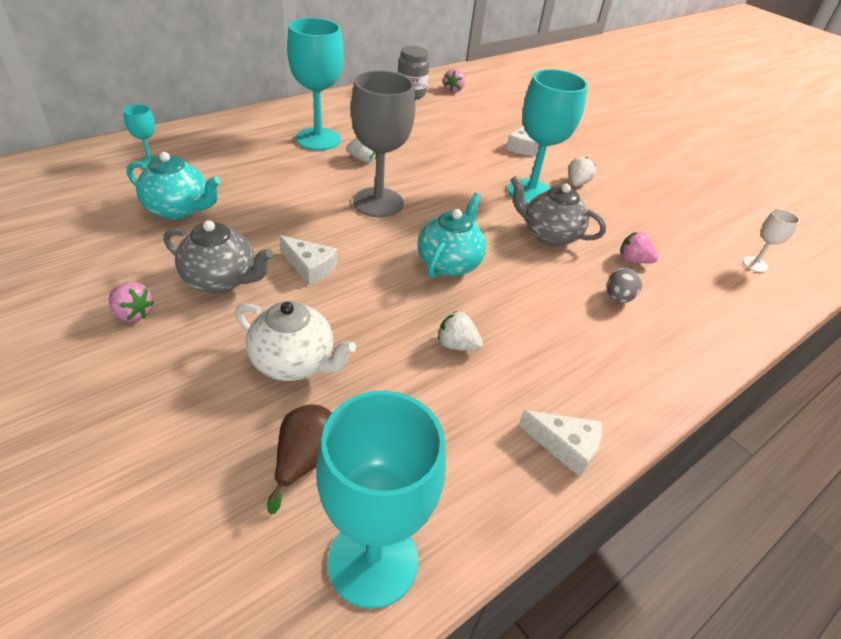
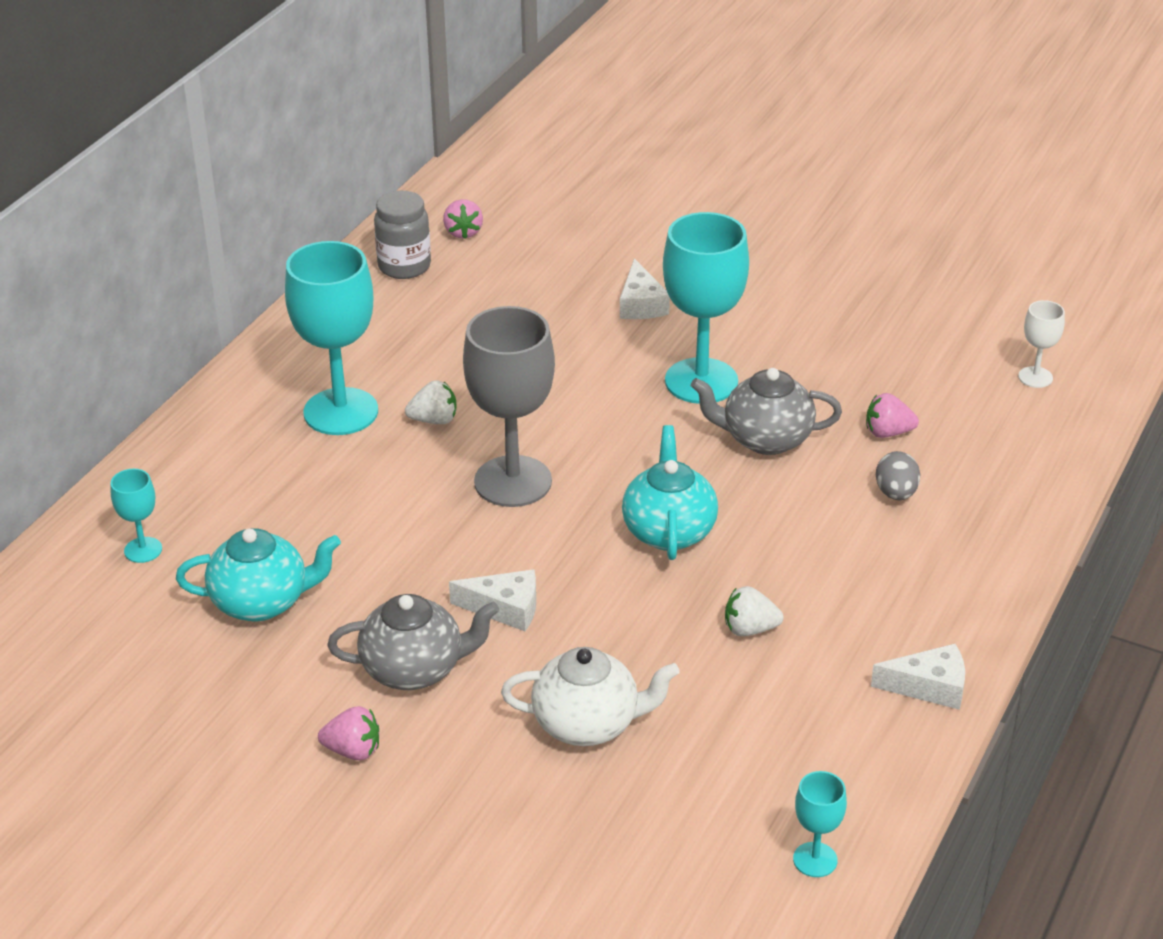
camera: 20 degrees left, 5 degrees down
brown pear [267,405,332,514] -> none
turquoise goblet [316,390,446,609] -> turquoise goblet [793,771,847,877], size x0.47
white strawberry [568,157,596,186] -> none

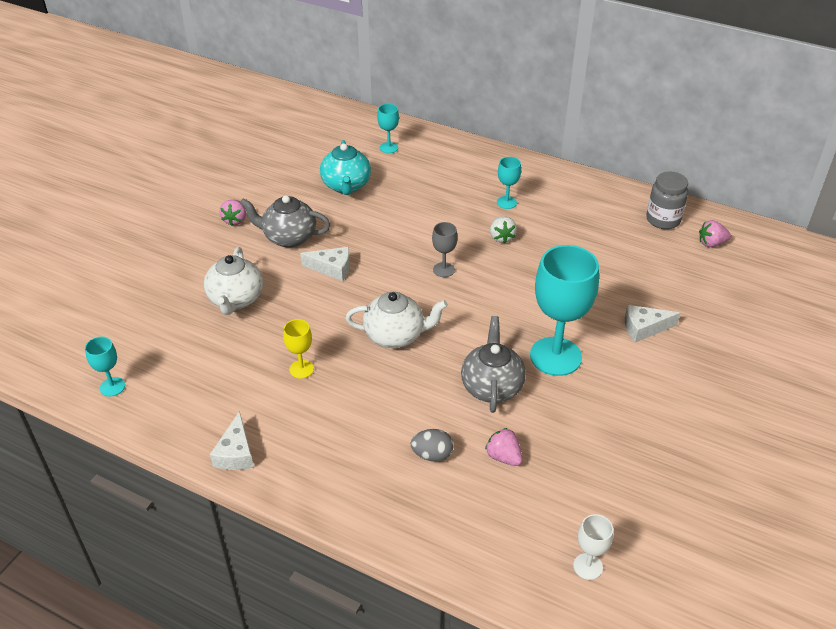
camera: 90 degrees right, 5 degrees up
turquoise goblet [285,241,378,435] -> turquoise goblet [497,157,521,209], size x0.47
grey teapot [327,594,499,690] -> grey teapot turned 105 degrees clockwise [240,195,330,248]
white cheese [449,569,536,631] -> white cheese turned 90 degrees counterclockwise [300,247,350,281]
grey goblet [463,306,555,507] -> grey goblet [432,222,458,277], size x0.47
turquoise teapot [622,425,718,560] -> white teapot [346,292,448,348]
white strawberry [725,586,784,636] -> yellow goblet [283,319,314,379]
pink strawberry [866,393,919,438] -> pink strawberry turned 45 degrees counterclockwise [485,428,523,466]

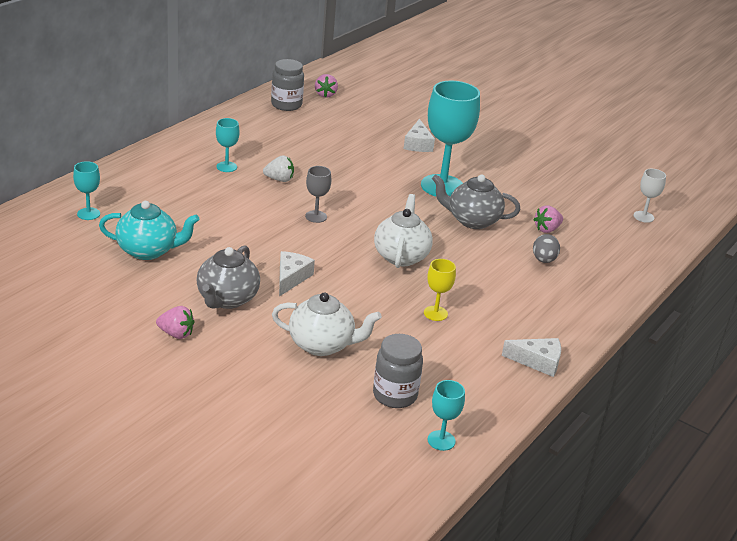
camera: 85 degrees left, 10 degrees down
none -> grey jar [373,334,423,408]

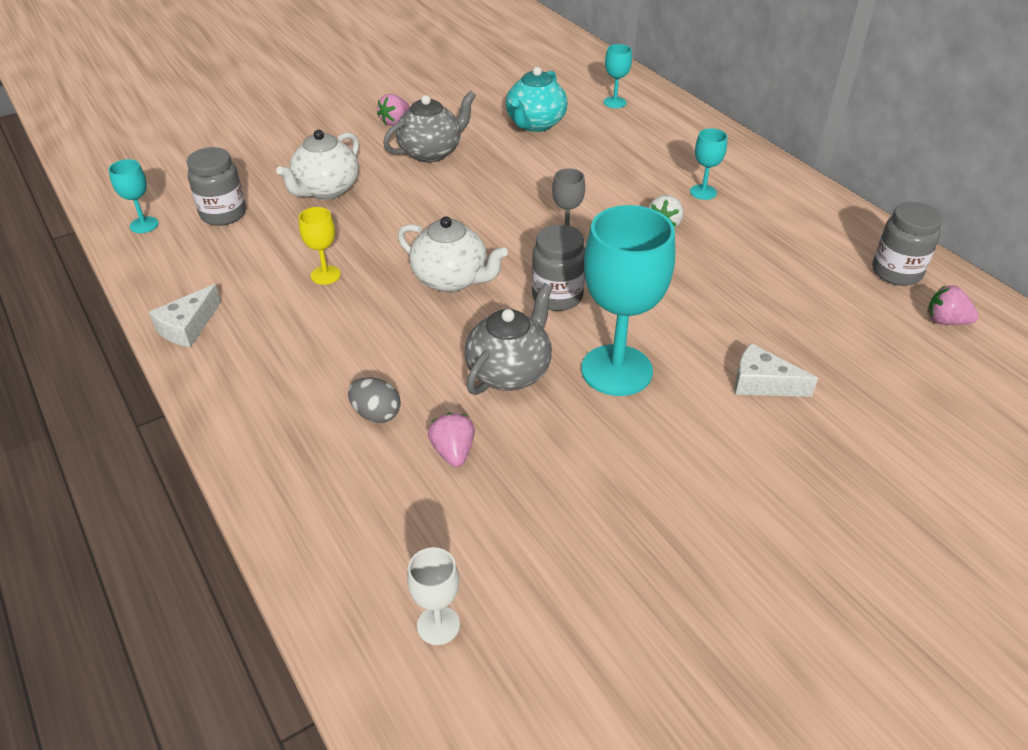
camera: 115 degrees right, 10 degrees up
grey teapot [196,245,260,309] -> grey teapot turned 105 degrees clockwise [383,91,476,163]
white cheese [279,251,315,297] -> none
none -> grey jar [532,225,585,311]

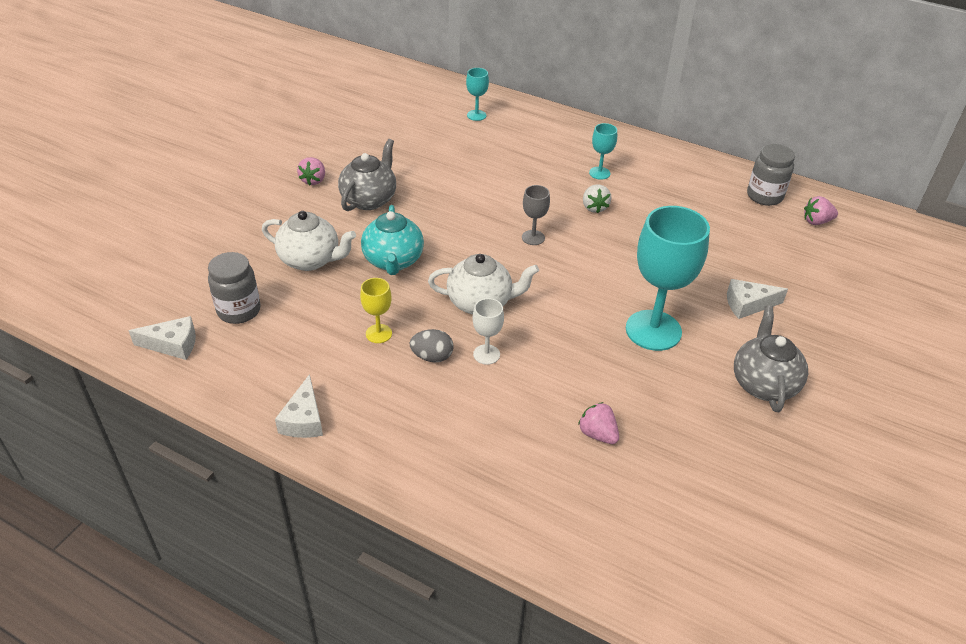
camera: 30 degrees left, 0 degrees up
turquoise goblet [109,159,159,233] -> white cheese [129,316,196,360]
white teapot [276,130,359,200] -> white teapot turned 75 degrees counterclockwise [262,211,356,271]
grey egg [348,377,401,423] -> grey egg moved to [410,329,453,362]
white goblet [407,547,460,645] -> white goblet moved to [472,298,504,365]
grey teapot [465,283,553,395] -> grey teapot moved to [734,306,808,412]
turquoise teapot [506,67,567,132] -> turquoise teapot moved to [361,205,424,275]
grey jar [532,225,585,311] -> none

